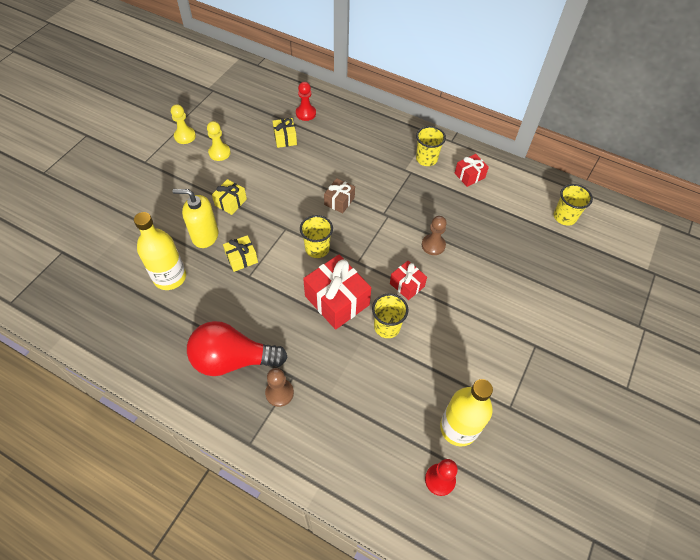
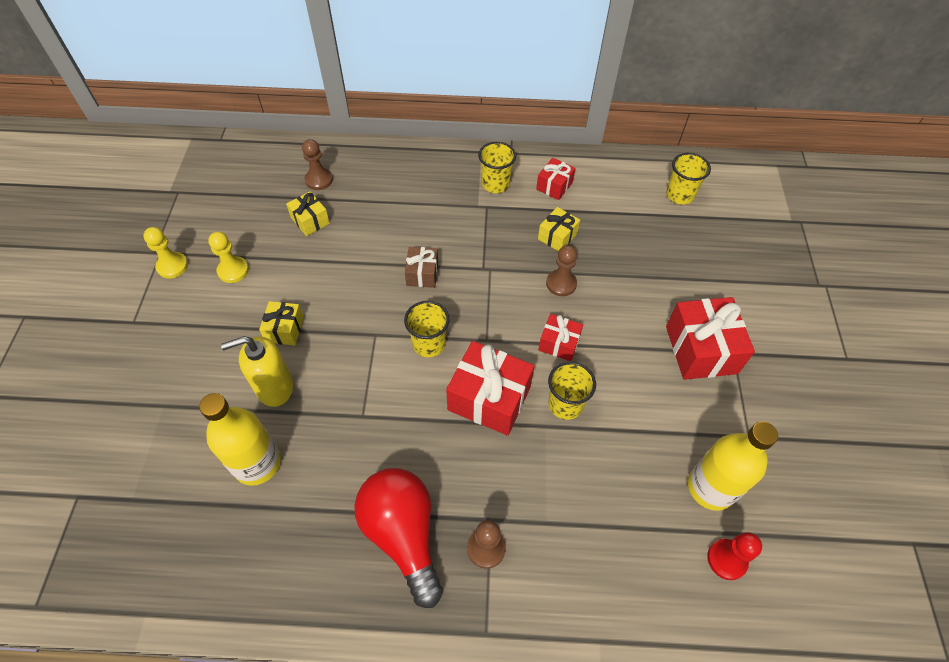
camera: 25 degrees left, 0 degrees up
red light bulb [187,321,288,376] -> red light bulb turned 90 degrees clockwise [354,468,443,608]
yellow gift [223,235,258,272] -> yellow gift moved to [538,207,580,251]
red pawn [296,82,316,121] -> brown pawn [302,139,333,190]
none -> red gift [666,297,755,380]

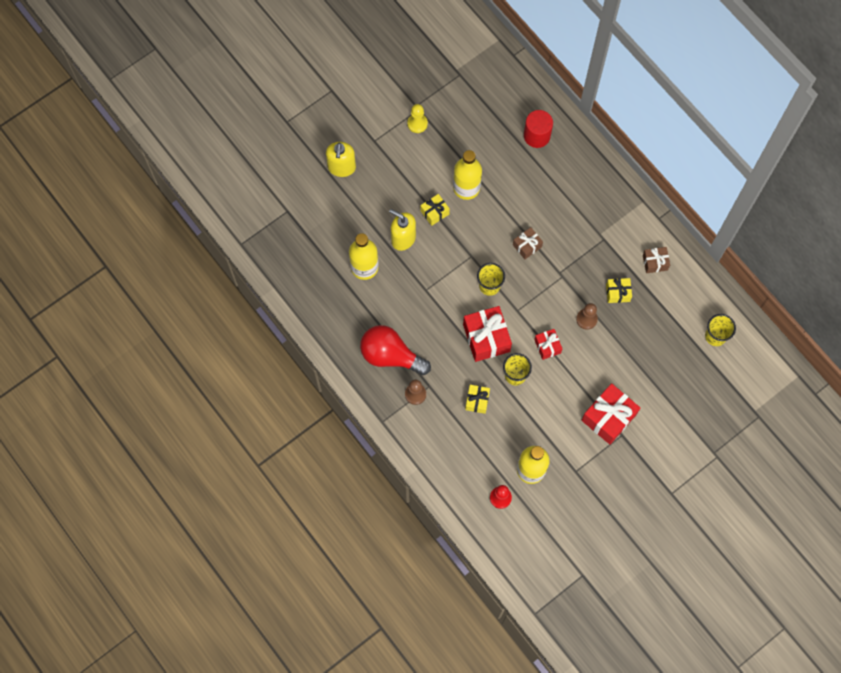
camera: 50 degrees right, 15 degrees up
yellow pawn [208,232,249,283] -> none
yellow gift [286,191,330,236] -> yellow gift moved to [465,385,490,414]
brown pawn [302,139,333,190] -> red cylinder [524,110,553,148]
red light bulb [354,468,443,608] -> red light bulb turned 90 degrees counterclockwise [360,325,431,375]
yellow cup [478,142,516,193] -> none
red gift [536,158,576,200] -> brown gift [643,247,670,273]
none -> yellow soap dispenser [326,142,356,177]
none -> yellow bottle [453,150,482,200]

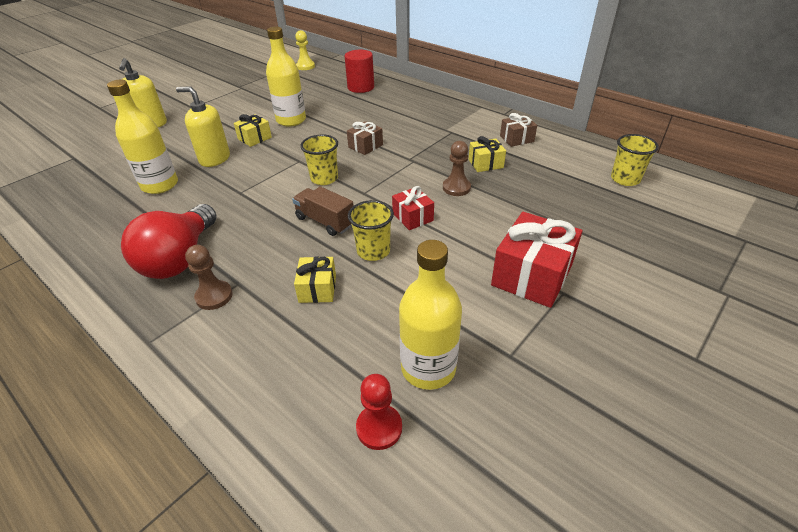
camera: 10 degrees left, 30 degrees down
red light bulb [360,325,431,375] -> red light bulb turned 90 degrees counterclockwise [121,204,216,279]
yellow pawn [407,104,428,133] -> yellow pawn moved to [295,30,315,70]
red gift [463,306,512,362] -> brown truck [292,186,354,236]

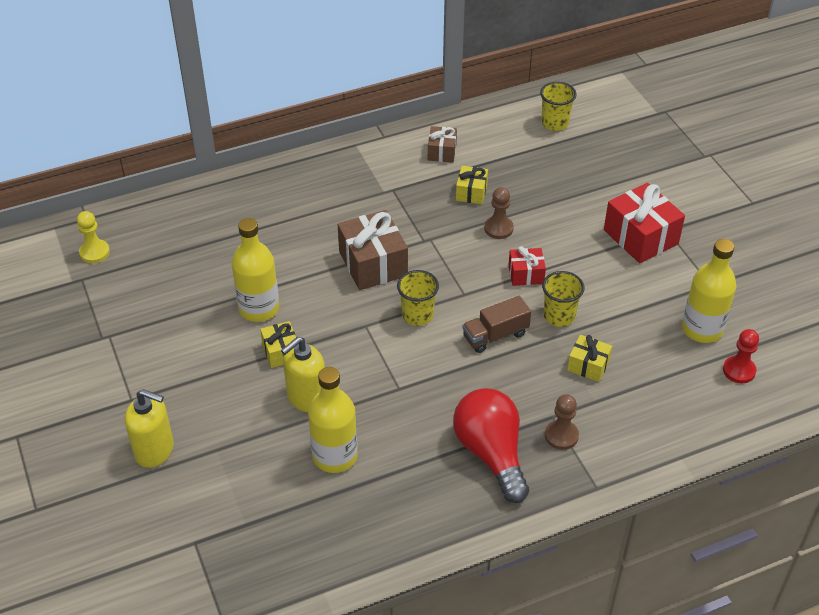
camera: 65 degrees left, 5 degrees up
red light bulb [121,204,216,279] -> red light bulb turned 150 degrees counterclockwise [453,388,529,503]
red cylinder [345,50,374,93] -> none
brown gift [347,121,383,155] -> brown gift [338,210,408,290], size x1.83

